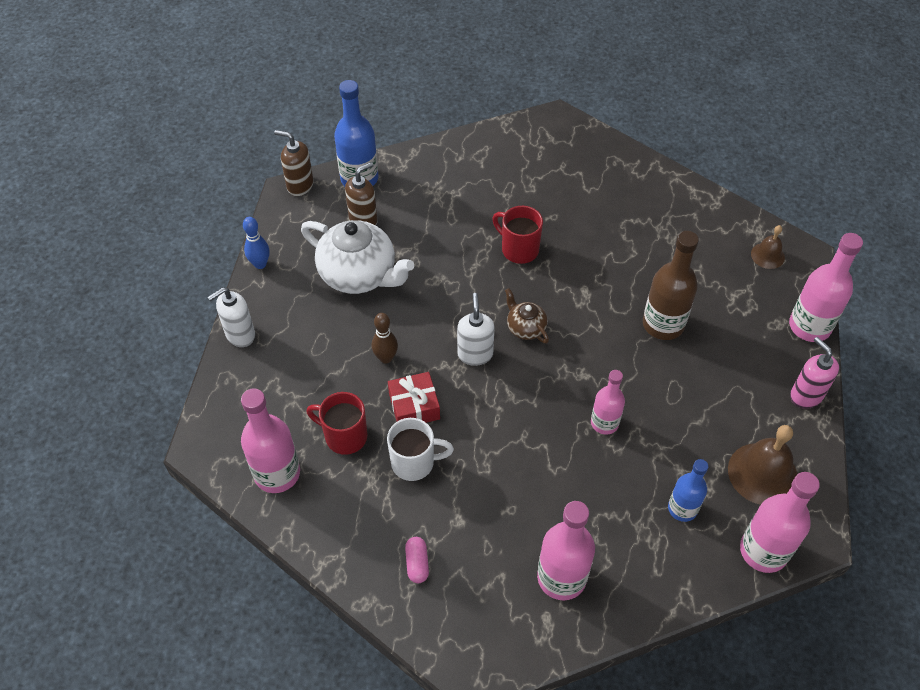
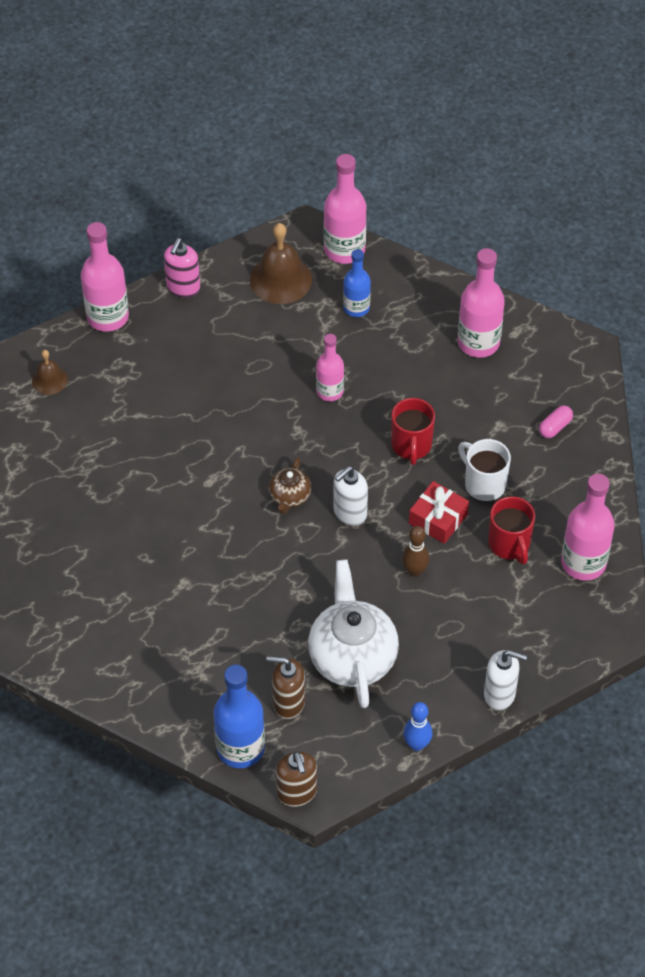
camera: 130 degrees left, 0 degrees up
red mug [492,206,543,264] -> red mug moved to [391,398,435,465]
brown bottle [643,231,699,340] -> none

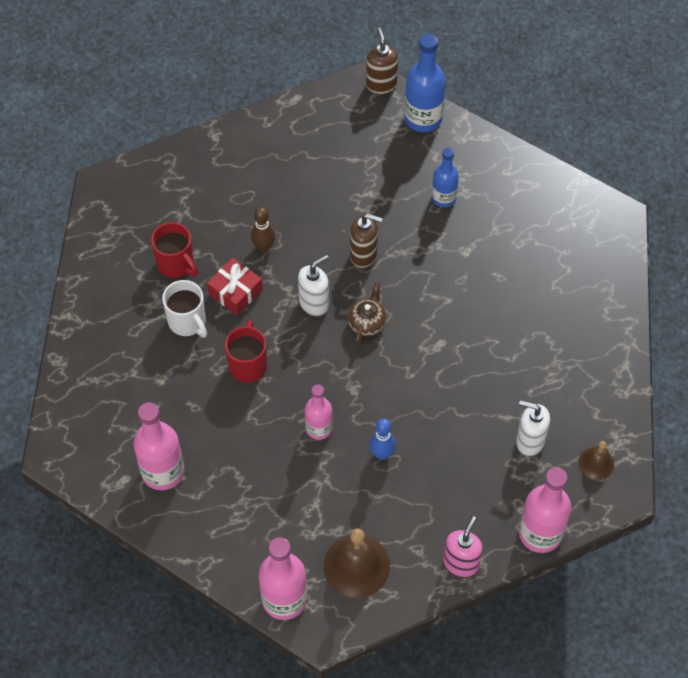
camera: 175 degrees left, 5 degrees up
brown soap dispenser [266,656,305,719] -> brown soap dispenser moved to [350,213,383,268]
white teapot [308,559,399,708] -> none
blue bottle [343,249,371,317] -> blue bottle moved to [432,148,459,207]
blue bowling pin [403,702,432,751] -> blue bowling pin moved to [370,418,396,460]
white soap dispenser [484,650,527,711] -> white soap dispenser moved to [516,400,550,456]
red mug [488,496,535,565] -> red mug turned 150 degrees clockwise [151,222,198,278]
pink capsule [539,405,573,438] -> none
pink bottle [561,474,615,581] -> none

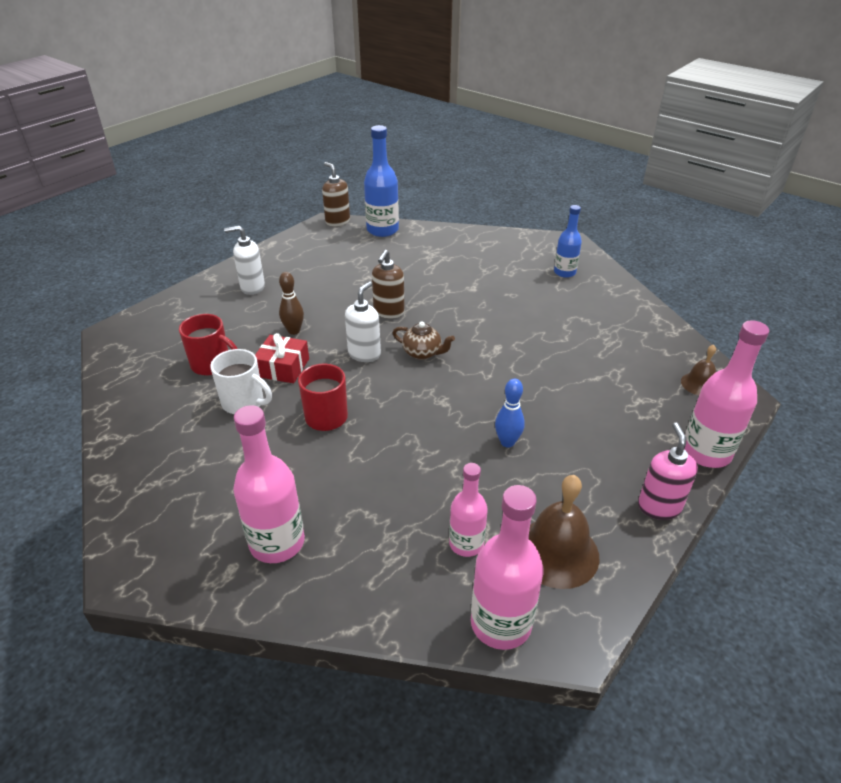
camera: 25 degrees left, 20 degrees down
pink bottle [305,384,333,440] -> pink bottle moved to [449,463,488,557]
brown teapot [348,282,387,344] -> brown teapot turned 120 degrees clockwise [393,321,455,360]
brown soap dispenser [350,213,383,268] -> brown soap dispenser turned 120 degrees clockwise [372,250,405,318]
blue bottle [432,148,459,207] -> blue bottle moved to [554,205,582,278]
white soap dispenser [516,400,550,456] -> white soap dispenser moved to [224,226,265,295]

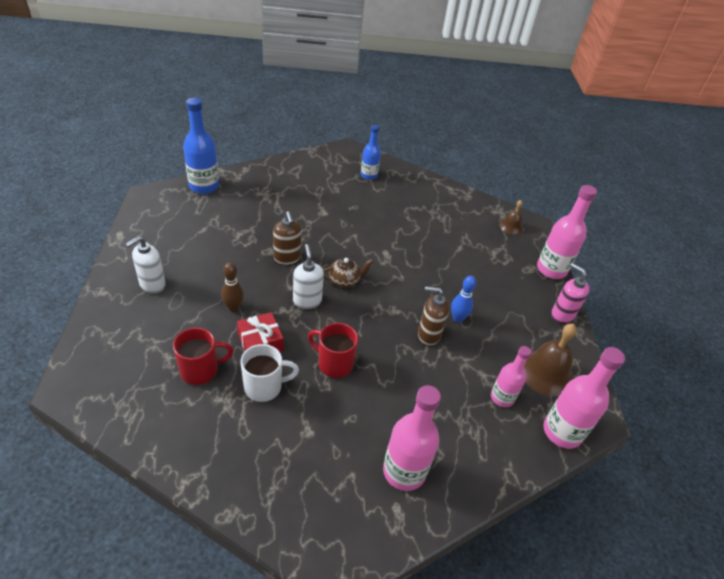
camera: 45 degrees left, 5 degrees up
brown soap dispenser [322,162,350,226] -> brown soap dispenser moved to [418,286,449,345]

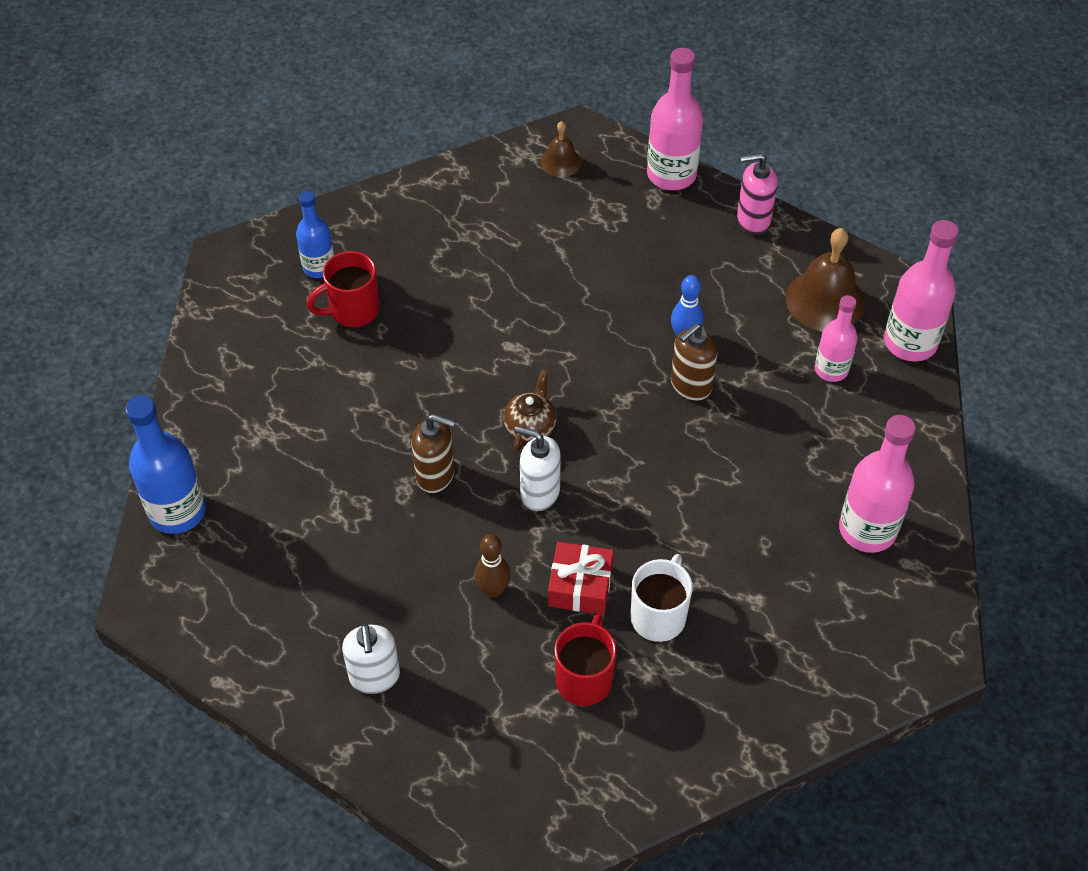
camera: 50 degrees left, 10 degrees up
red mug [308,323,358,378] -> red mug moved to [307,251,380,327]

